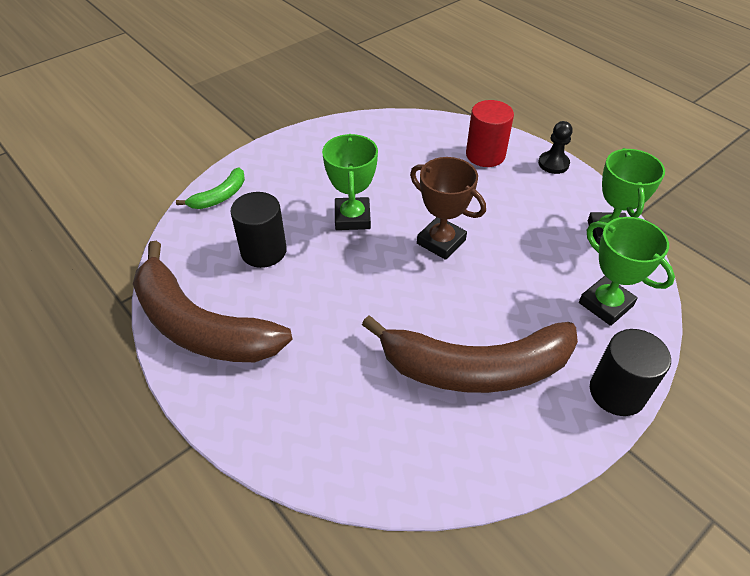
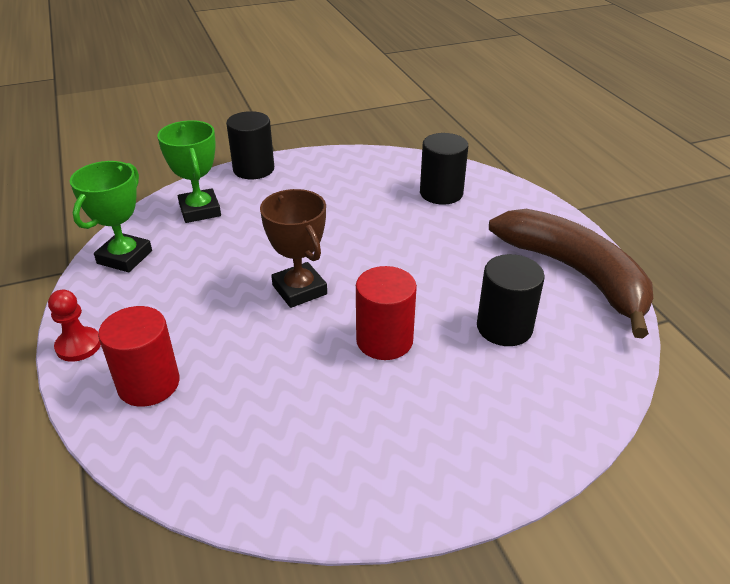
camera: 160 degrees left, 10 degrees down
green banana [176,167,245,209] -> none
green trophy [322,134,378,230] -> red cylinder [356,266,417,360]
brown banana [362,316,578,393] -> none
black pawn [538,121,573,174] -> red pawn [48,290,101,362]
none -> black cylinder [420,133,468,205]

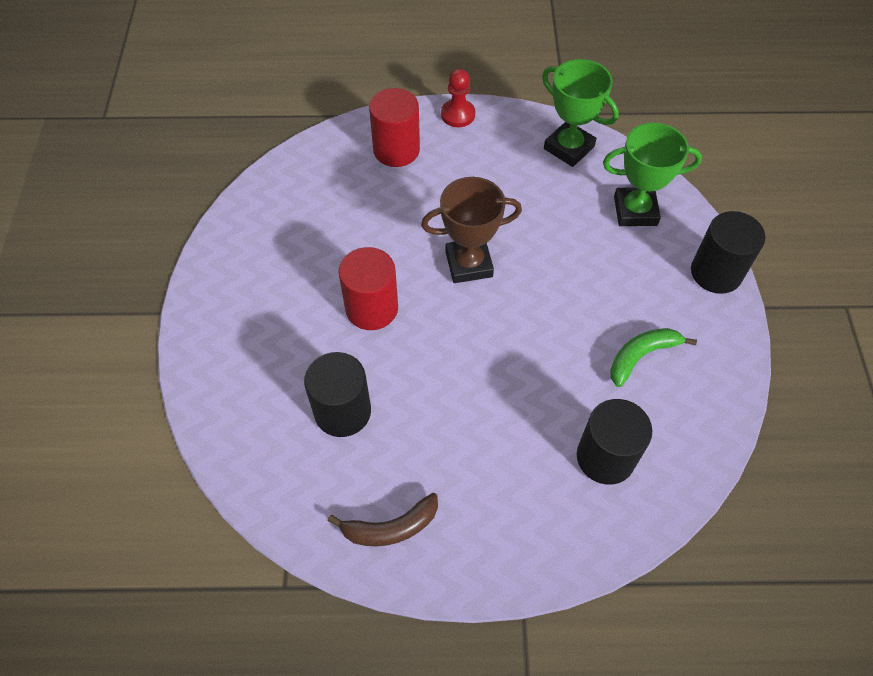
camera: 110 degrees right, 20 degrees up
brown banana [489,209,653,338] -> brown banana [328,493,438,546], size x0.45
none -> green banana [610,328,697,387]

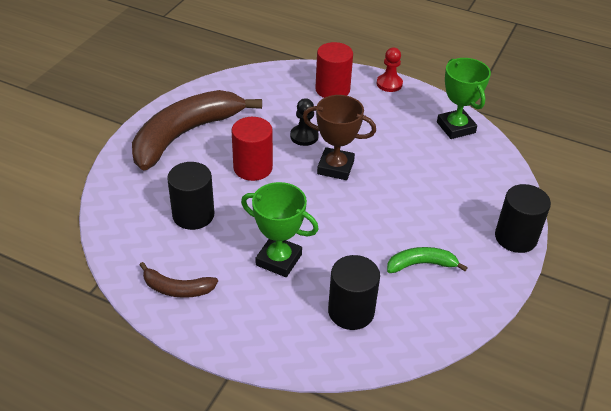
camera: 25 degrees right, 15 degrees down
green trophy [603,123,702,226] -> green trophy moved to [241,182,319,277]
none -> brown banana [132,90,262,170]
none -> black pawn [290,98,319,146]

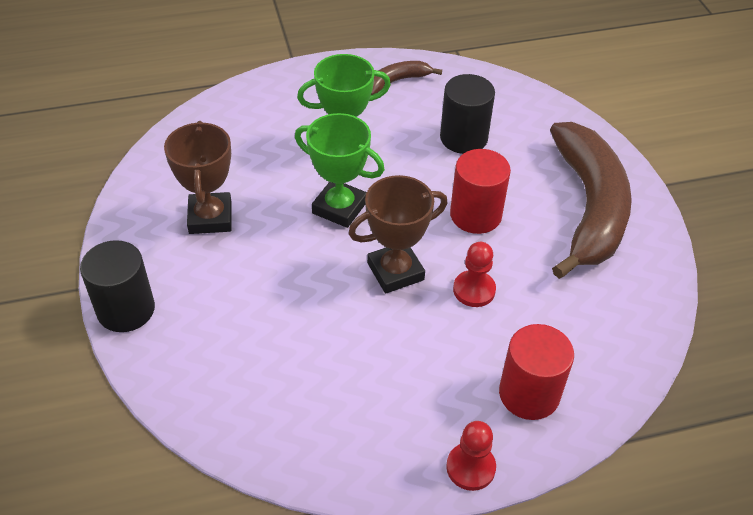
camera: 140 degrees right, 5 degrees up
black pawn [290,98,319,146] -> red pawn [453,242,496,307]
black cylinder [328,255,380,330] -> none
green banana [387,247,468,273] -> brown trophy [164,121,232,234]
green trophy [437,58,491,139] -> green trophy moved to [295,113,385,228]

